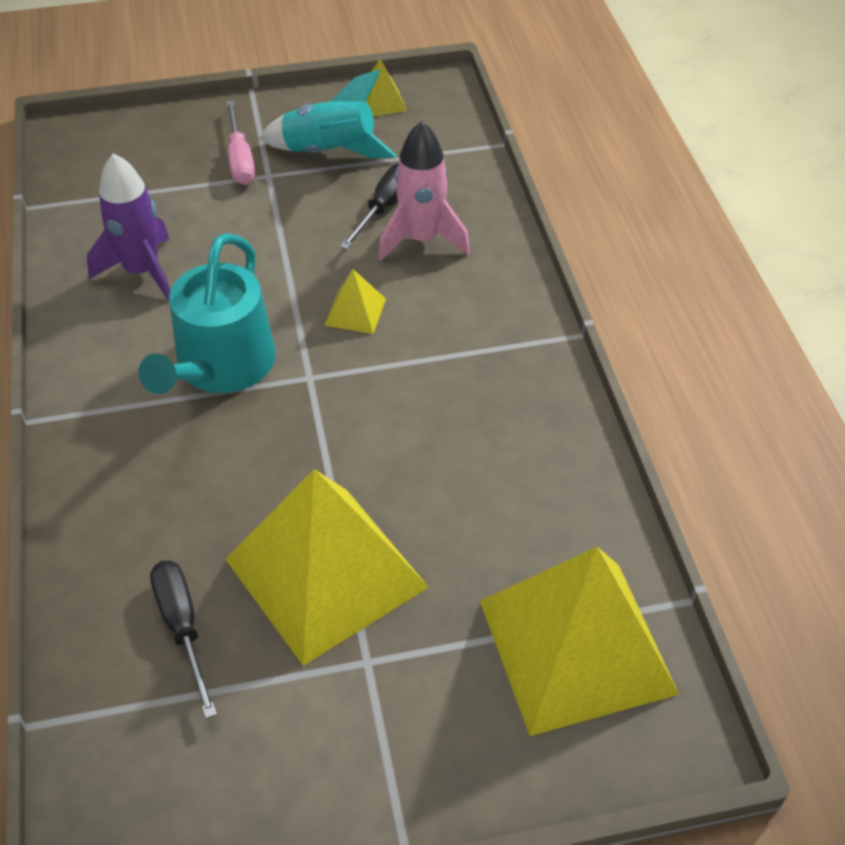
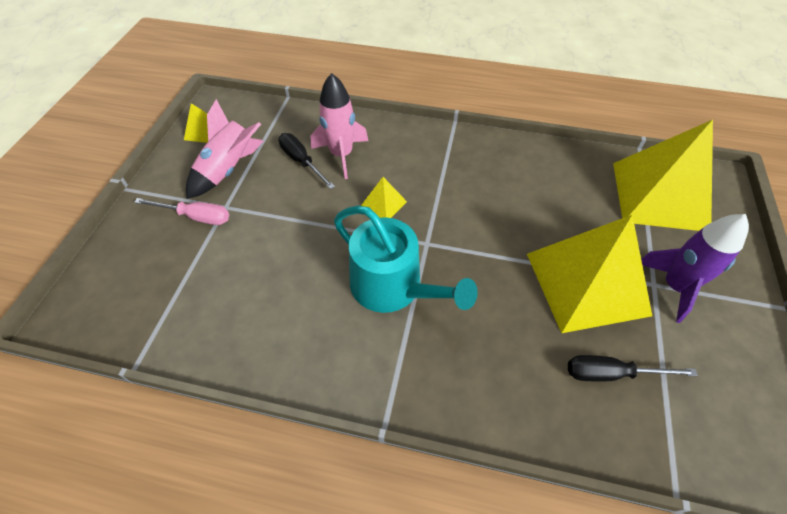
camera: 65 degrees left, 5 degrees up
purple rocket [87,153,170,301] -> purple rocket moved to [641,214,749,323]
turquoise rocket [259,69,396,159] -> pink rocket [186,99,264,199]

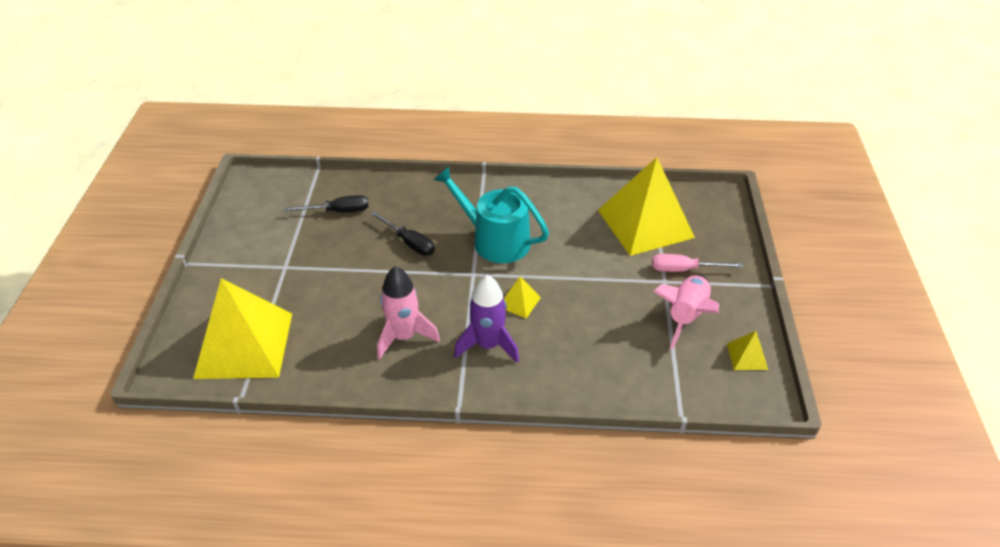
camera: 170 degrees right, 10 degrees down
black screwdriver [278,133,335,189] -> black screwdriver moved to [370,211,435,256]
pink rocket [311,73,368,179] -> pink rocket moved to [377,266,440,360]
yellow pyramid [527,215,652,333] -> yellow pyramid moved to [598,157,695,256]
purple rocket [641,214,749,323] -> purple rocket moved to [454,275,519,363]

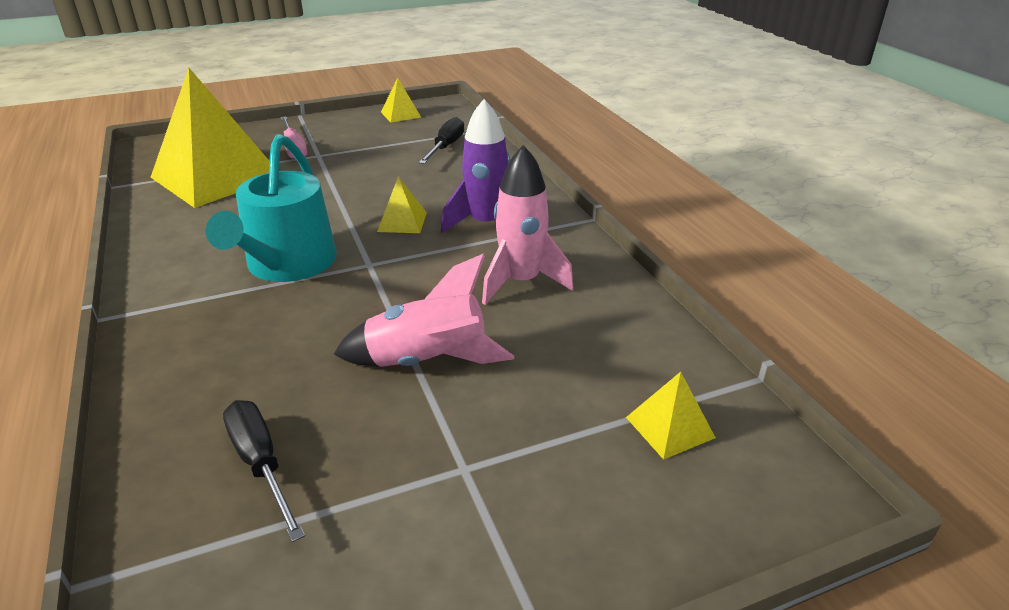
camera: 115 degrees left, 10 degrees down
yellow pyramid [193,278,292,379] -> yellow pyramid [626,372,716,460], size x0.41
black screwdriver [370,211,435,256] -> black screwdriver moved to [419,117,464,164]
pink rocket [653,275,719,349] -> pink rocket moved to [334,254,514,367]

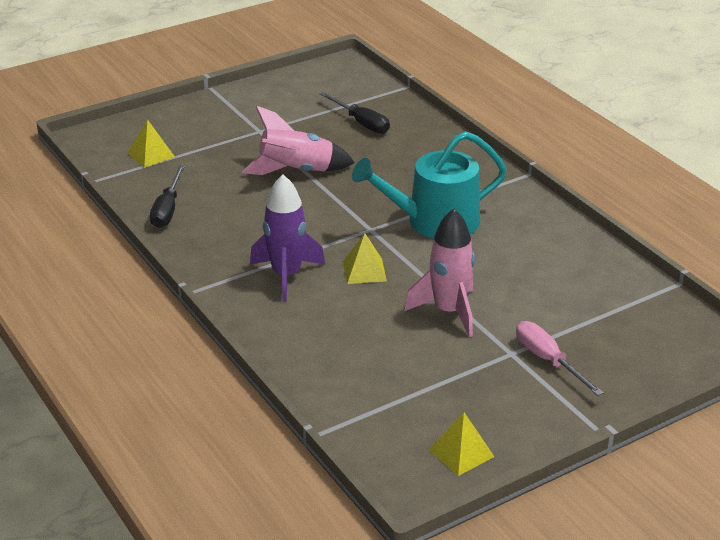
camera: 170 degrees right, 0 degrees up
yellow pyramid [151,68,269,208] -> none
turquoise watering can [206,134,337,282] -> turquoise watering can turned 105 degrees counterclockwise [352,131,507,239]
black screwdriver [419,117,464,164] -> black screwdriver moved to [150,166,185,228]
pink rocket [482,145,574,305] -> pink rocket moved to [404,208,475,337]

